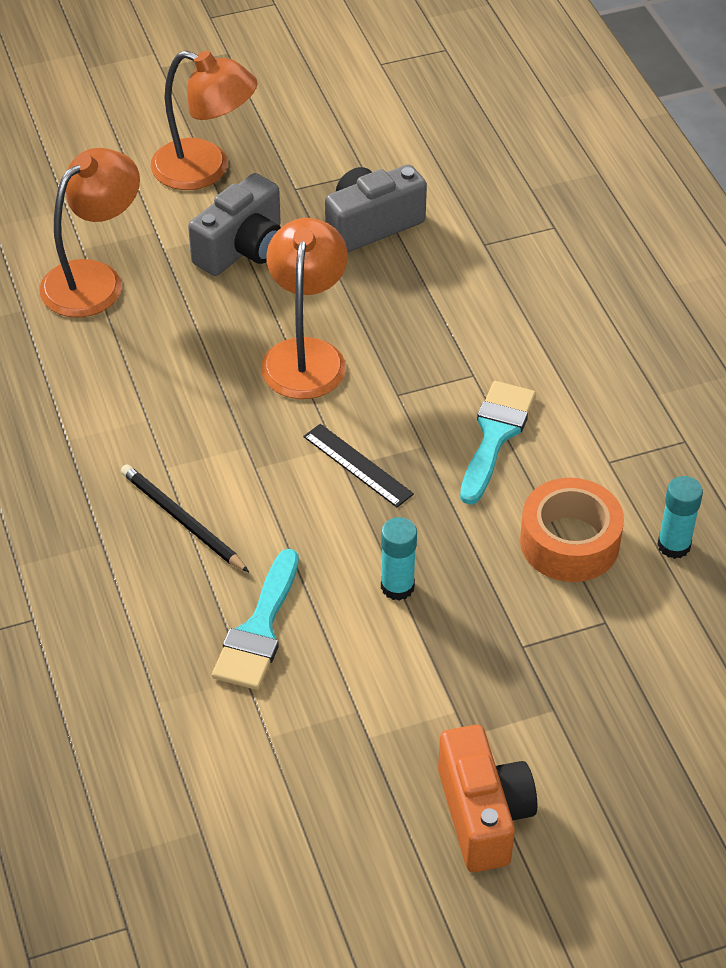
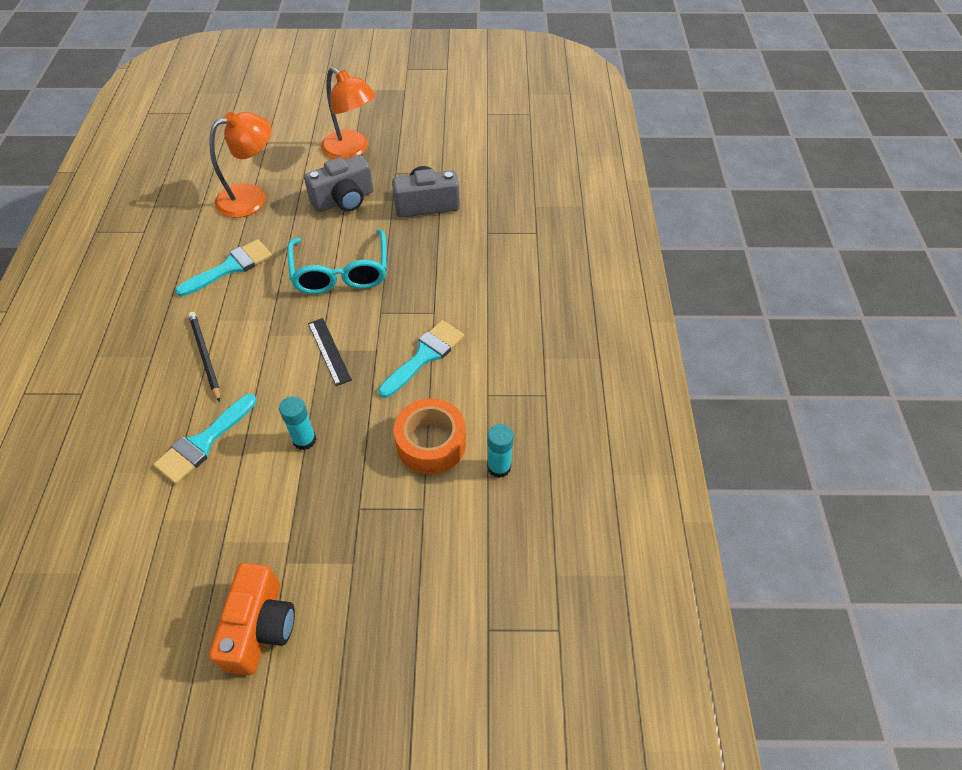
camera: 20 degrees right, 5 degrees up
orange lamp [261,218,348,399] -> turquoise glasses [287,229,387,294]
none -> turquoise brush [175,239,272,297]

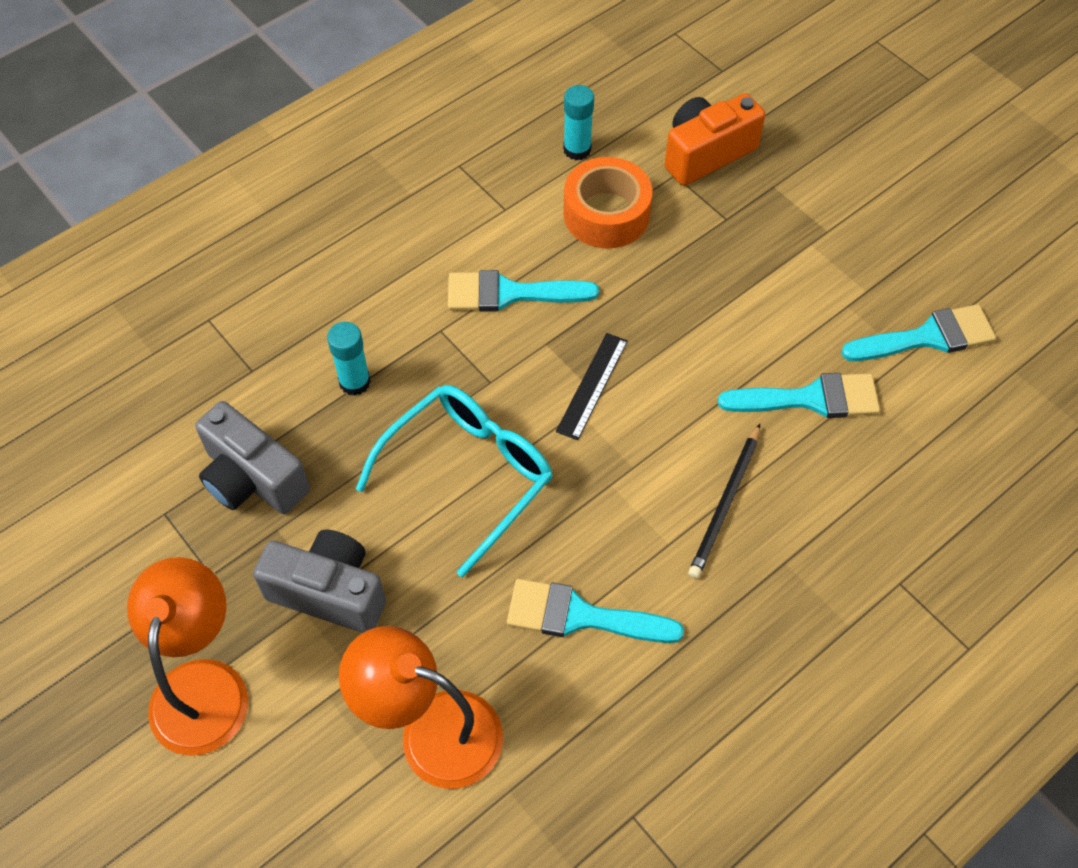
camera: 130 degrees left, 5 degrees up
orange camera [209,563,295,675] -> orange camera moved to [665,93,765,186]
turquoise glue stick [279,396,316,450] -> turquoise glue stick moved to [327,322,371,396]
none -> turquoise brush [841,304,996,361]

